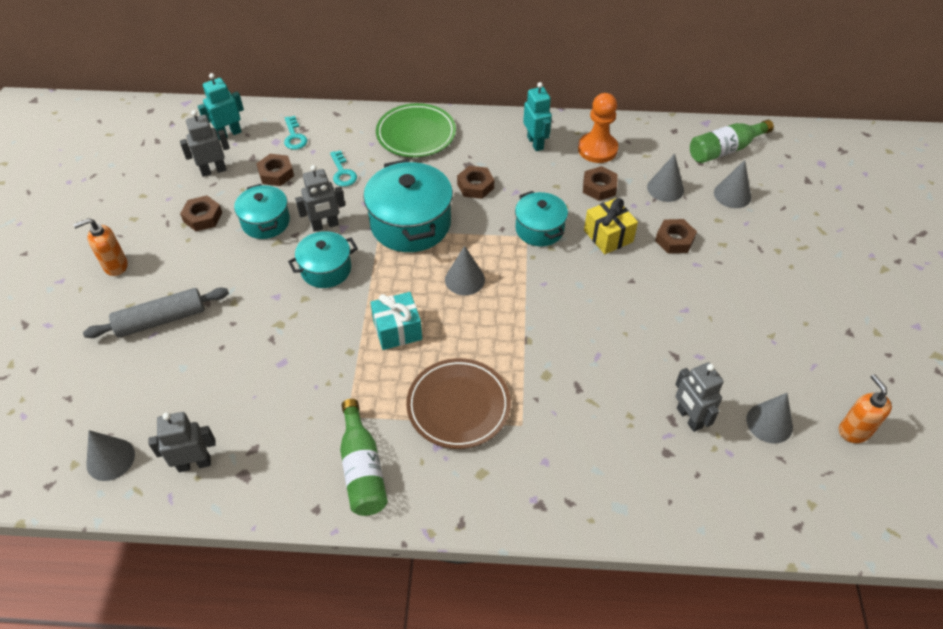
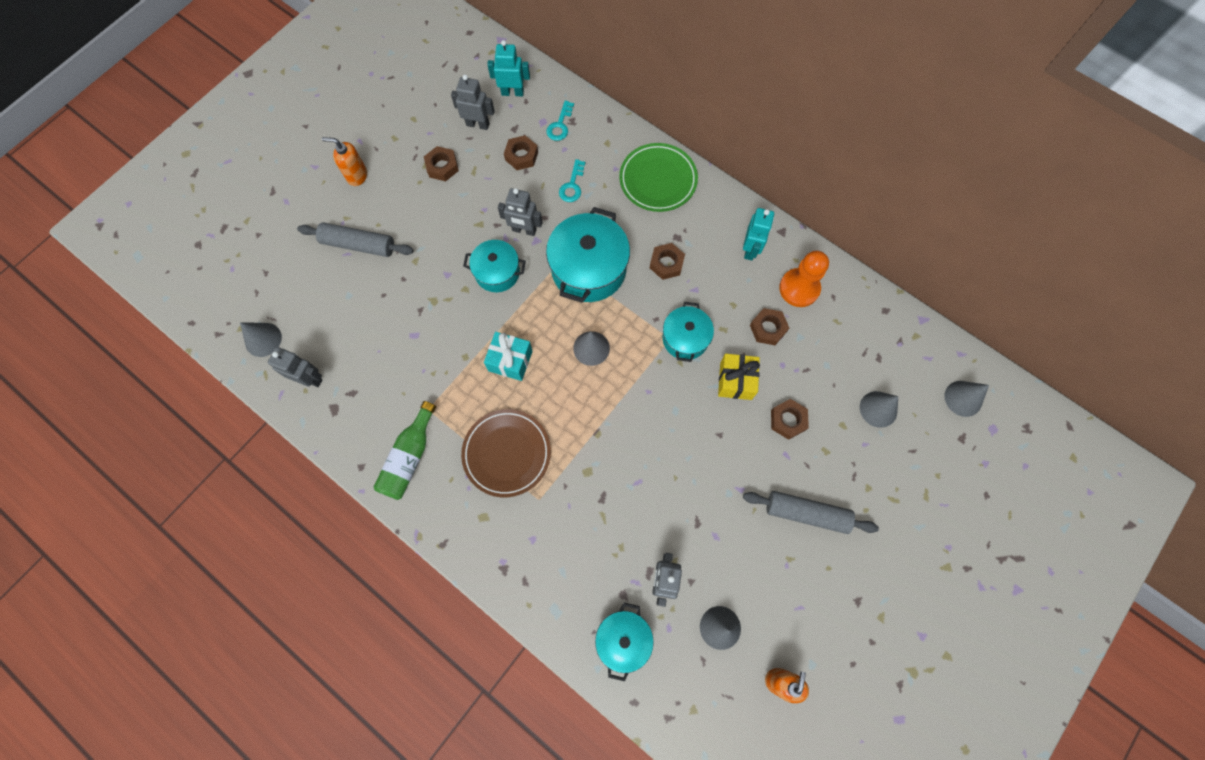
camera: 35 degrees right, 20 degrees up
turquoise pot [234,184,290,239] -> turquoise pot moved to [595,603,654,681]
grey cone [647,154,684,202] -> grey cone moved to [945,381,989,417]
green bottle [690,120,774,163] -> none
none -> grey rolling pin [743,491,879,534]

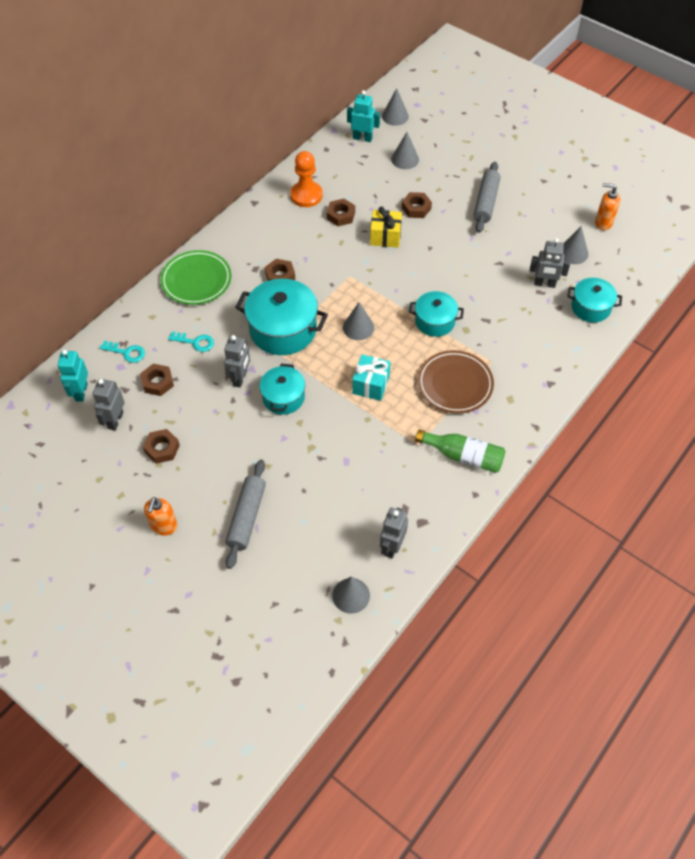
camera: 90 degrees left, 15 degrees down
turquoise pot [663,302,714,362] -> turquoise pot moved to [409,291,464,337]
turquoise robot [743,208,774,260] -> turquoise robot moved to [347,90,380,142]

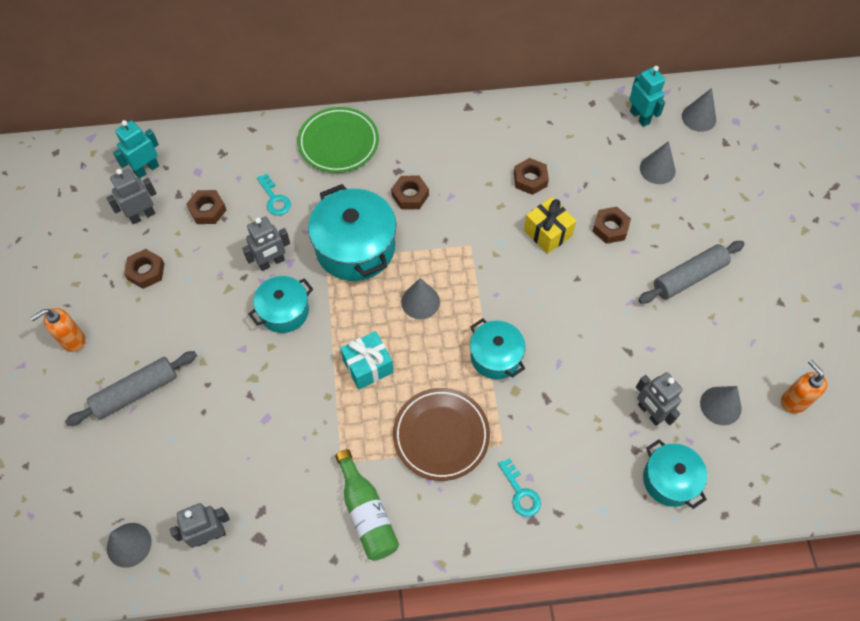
camera: 45 degrees right, 5 degrees up
turquoise key [100,341,145,363] -> turquoise key moved to [498,458,541,517]
orange pawn [290,151,323,207] -> none

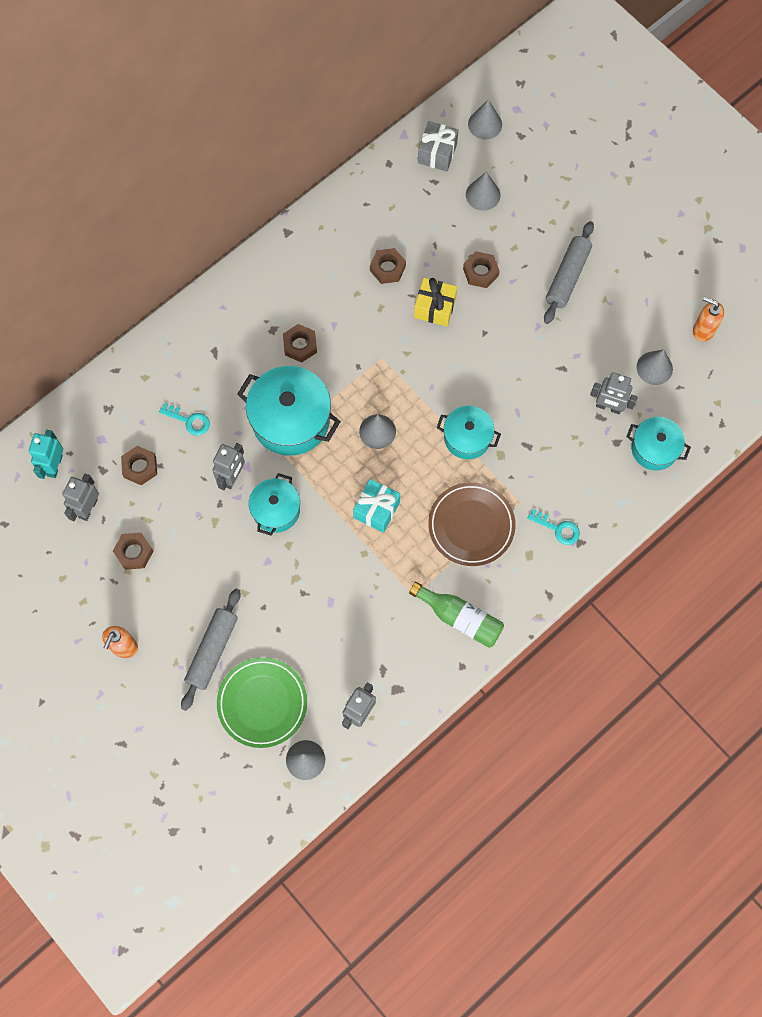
camera: 35 degrees left, 10 degrees up
green plate [297,107,379,173] -> green plate moved to [217,657,307,748]
turquoise robot [629,66,665,127] -> grey gift [418,121,458,171]

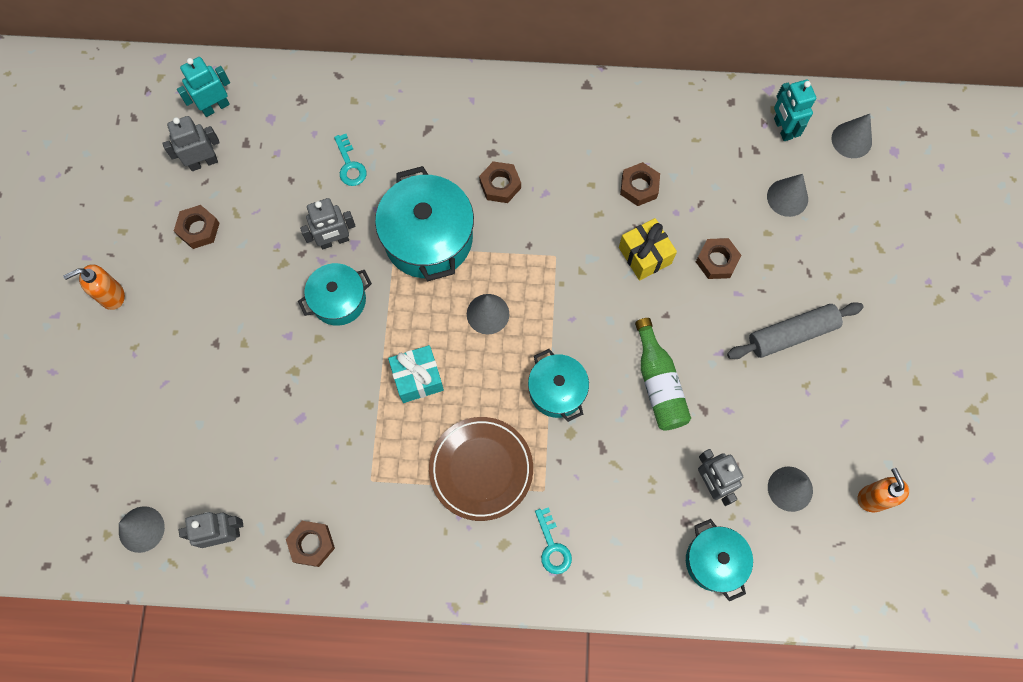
camera: 45 degrees right, 0 degrees up
brown nut [121,446,157,485] -> brown nut moved to [286,521,335,567]
grey rolling pin [181,589,241,711] -> none
green plate [217,657,307,748] -> none
green bottle [409,582,504,648] -> green bottle moved to [635,318,691,430]
grey gift [418,121,458,171] -> turquoise robot [774,80,816,141]

